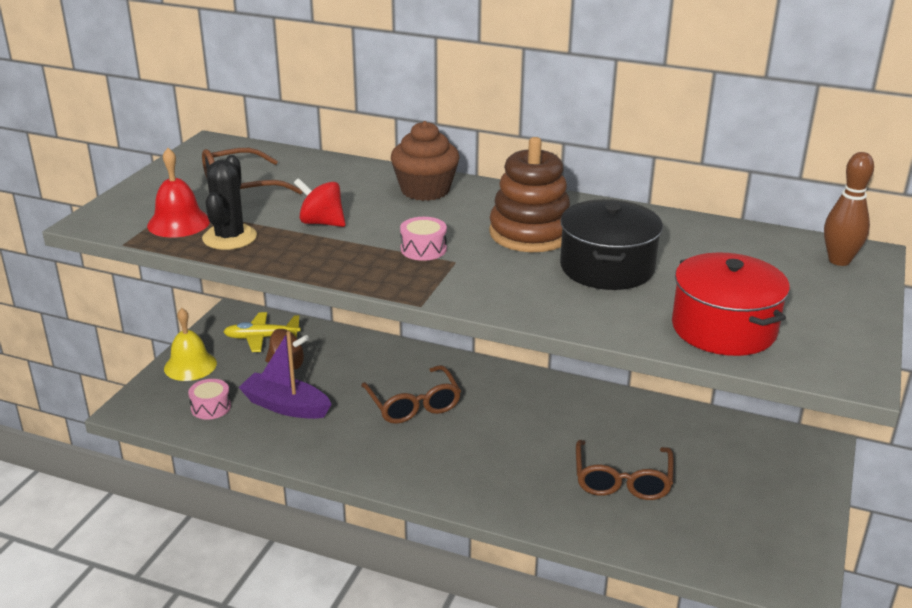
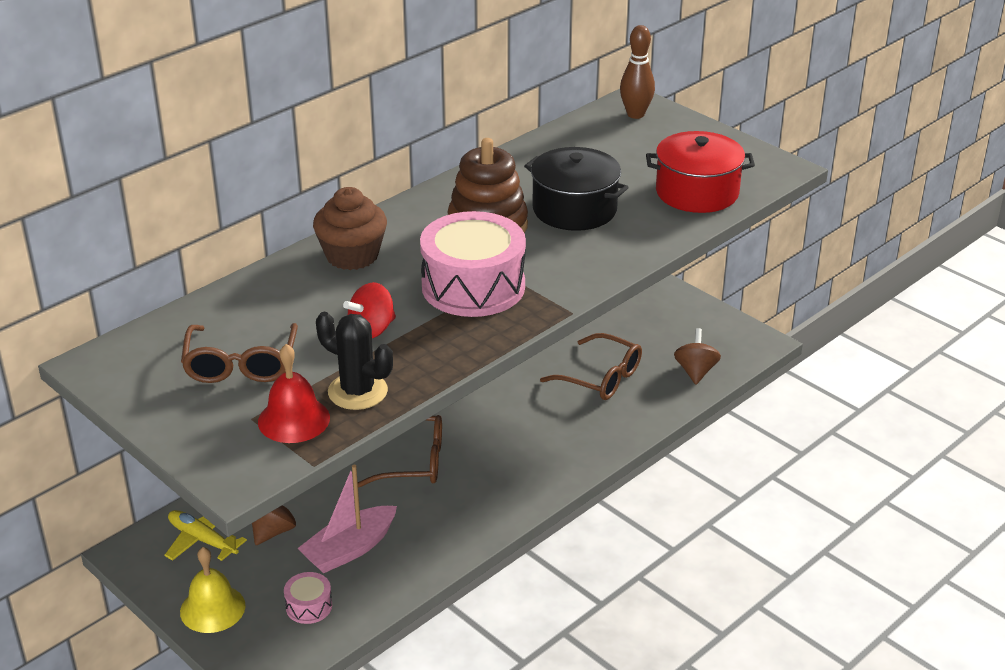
camera: 65 degrees left, 5 degrees up
yellow plane [223,312,301,352] -> yellow plane turned 105 degrees clockwise [164,510,247,561]
purple boat [238,331,331,419] -> pink boat [297,465,397,573]
pink drum [400,217,447,261] -> pink drum [420,211,526,317], size x2.26
none -> brown spinning top [674,328,721,384]

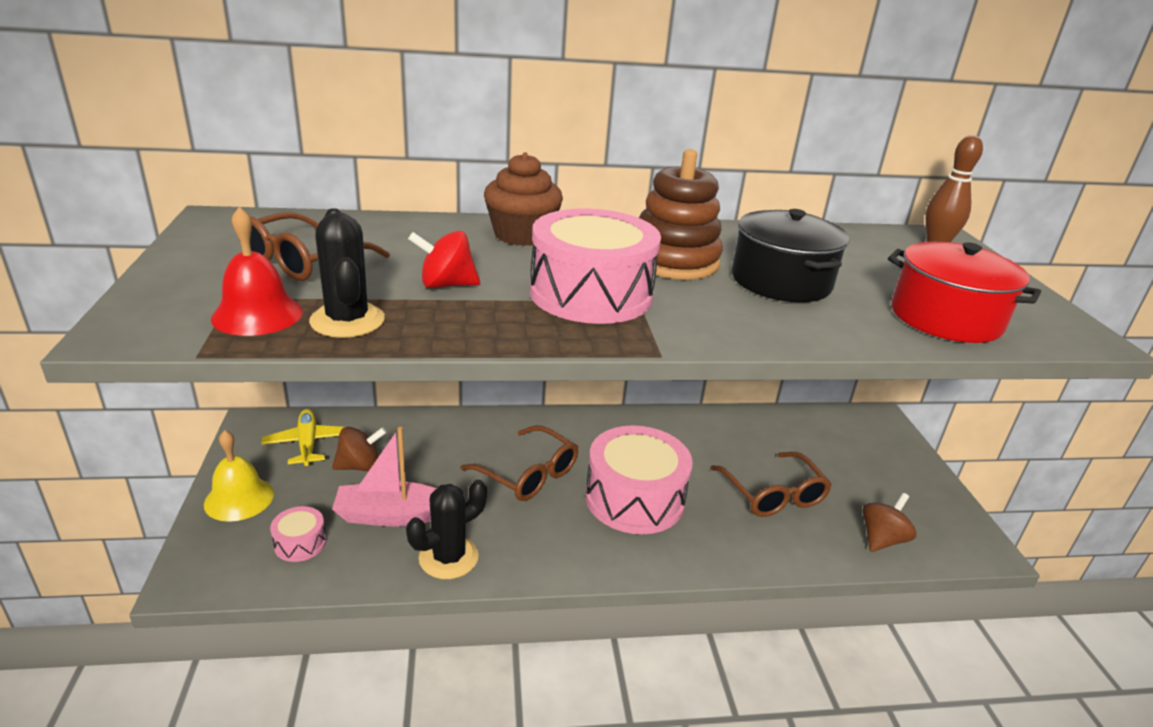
camera: 35 degrees right, 5 degrees down
none -> black cactus [406,480,487,579]
none -> pink drum [585,425,693,534]

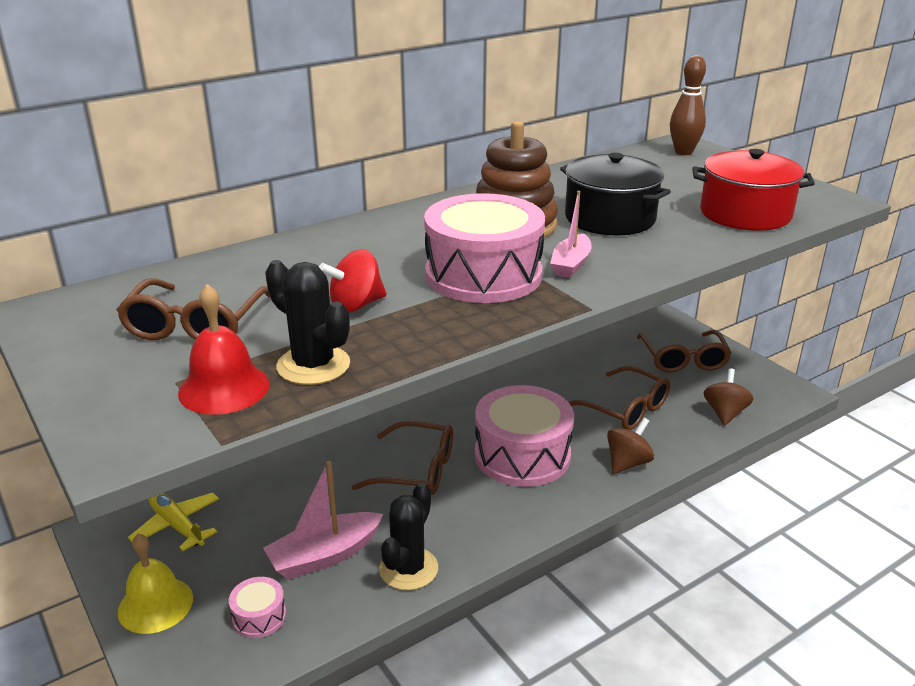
camera: 25 degrees left, 0 degrees up
brown spinning top [332,427,387,471] -> brown spinning top moved to [607,418,654,474]
brown cupcake [484,152,563,246] -> none
none -> pink boat [550,191,592,278]
none -> brown glasses [636,330,732,373]

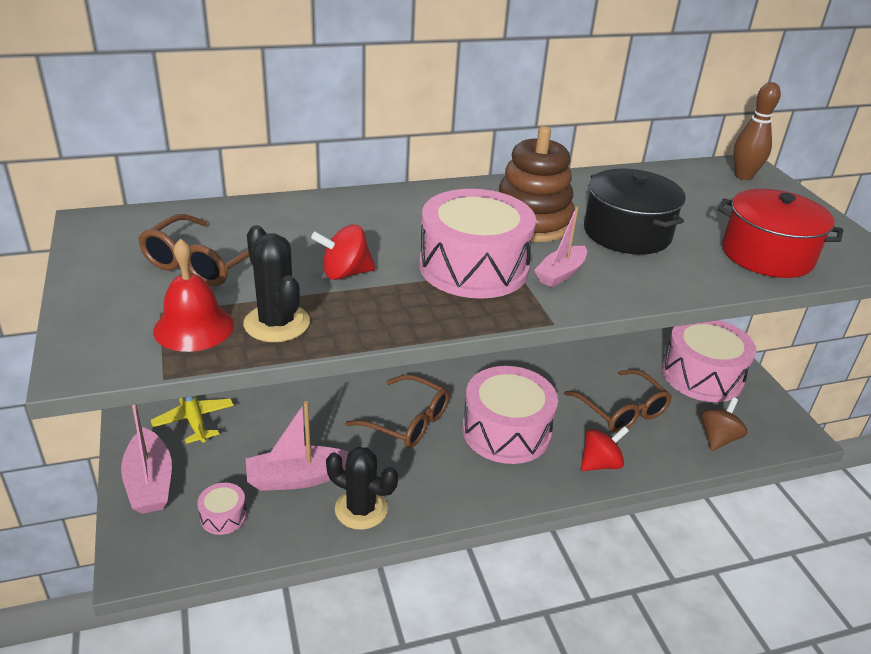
camera: 15 degrees right, 5 degrees up
yellow bell [118,534,193,634] -> pink boat [121,405,172,514]
black cactus [379,482,438,590] -> black cactus turned 75 degrees clockwise [326,447,398,530]
brown spinning top [607,418,654,474] -> red spinning top [581,426,629,471]
brown glasses [636,330,732,373] -> pink drum [662,320,756,402]

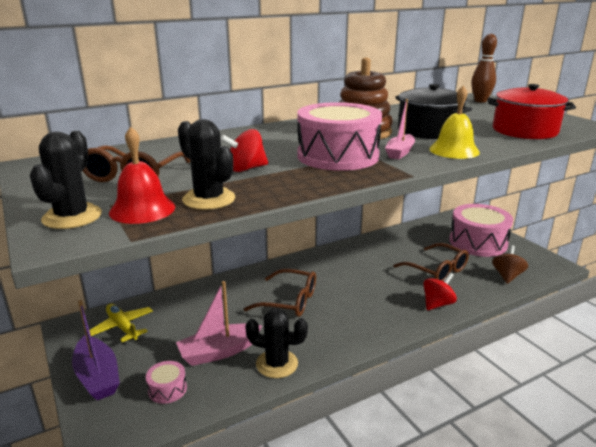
camera: 10 degrees left, 10 degrees down
pink boat [121,405,172,514] -> purple boat [72,300,120,400]
pink drum [463,366,558,464] -> none
none -> black cactus [30,131,102,229]
none -> yellow bell [429,86,480,159]

